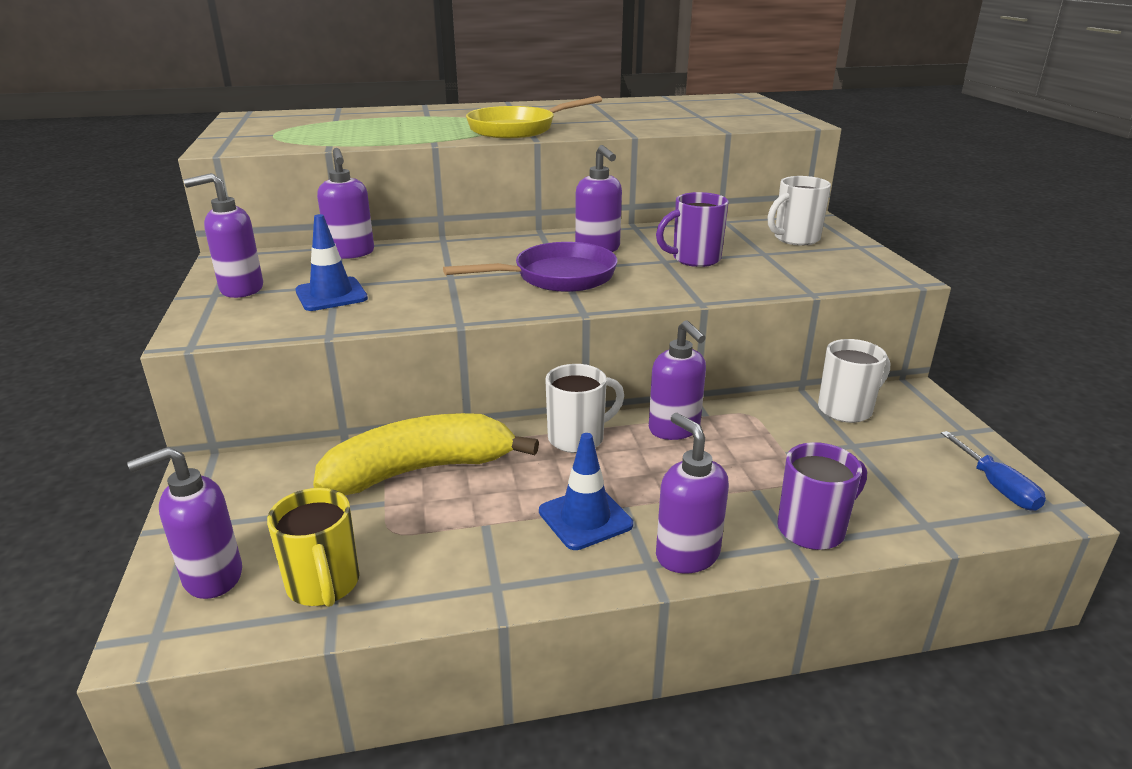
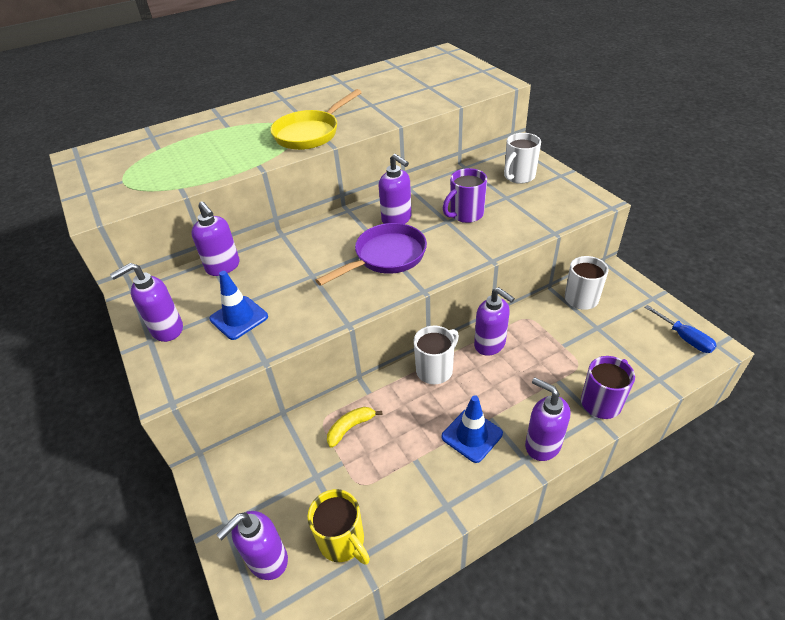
camera: 15 degrees left, 15 degrees up
yellow banana [313,413,539,495] -> yellow banana [327,407,382,448], size x0.44

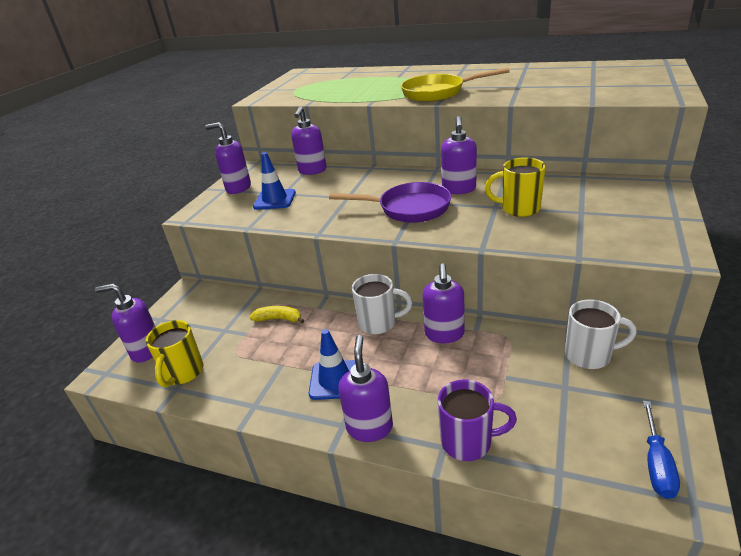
camera: 50 degrees right, 10 degrees down
purple mug [443,168,487,223] -> yellow mug [485,157,546,217]
white mug [504,133,541,184] -> none

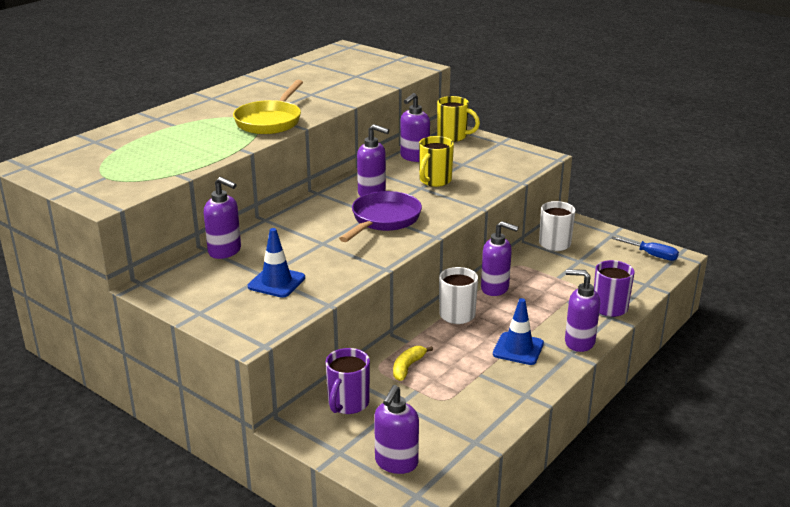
camera: 75 degrees left, 5 degrees down
yellow mug [146,320,203,388] -> yellow mug moved to [437,96,480,142]
purple soap dispenser [205,122,251,194] -> purple soap dispenser moved to [400,93,430,162]
none -> purple mug [325,348,370,414]

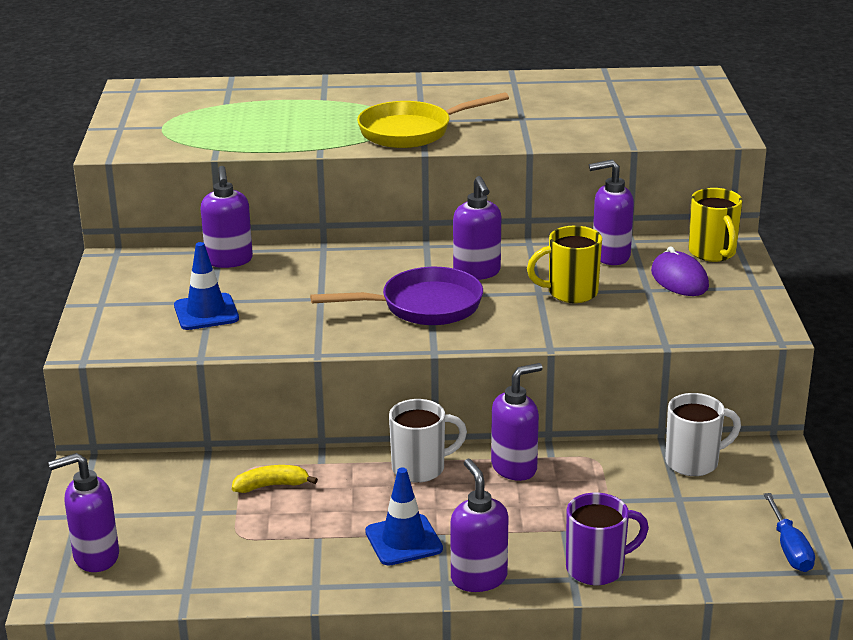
camera: 50 degrees right, 0 degrees up
purple mug [325,348,370,414] -> none
purple soap dispenser [481,221,519,296] -> purple soap dispenser turned 105 degrees counterclockwise [491,363,543,481]
none -> purple mouse [651,246,709,296]

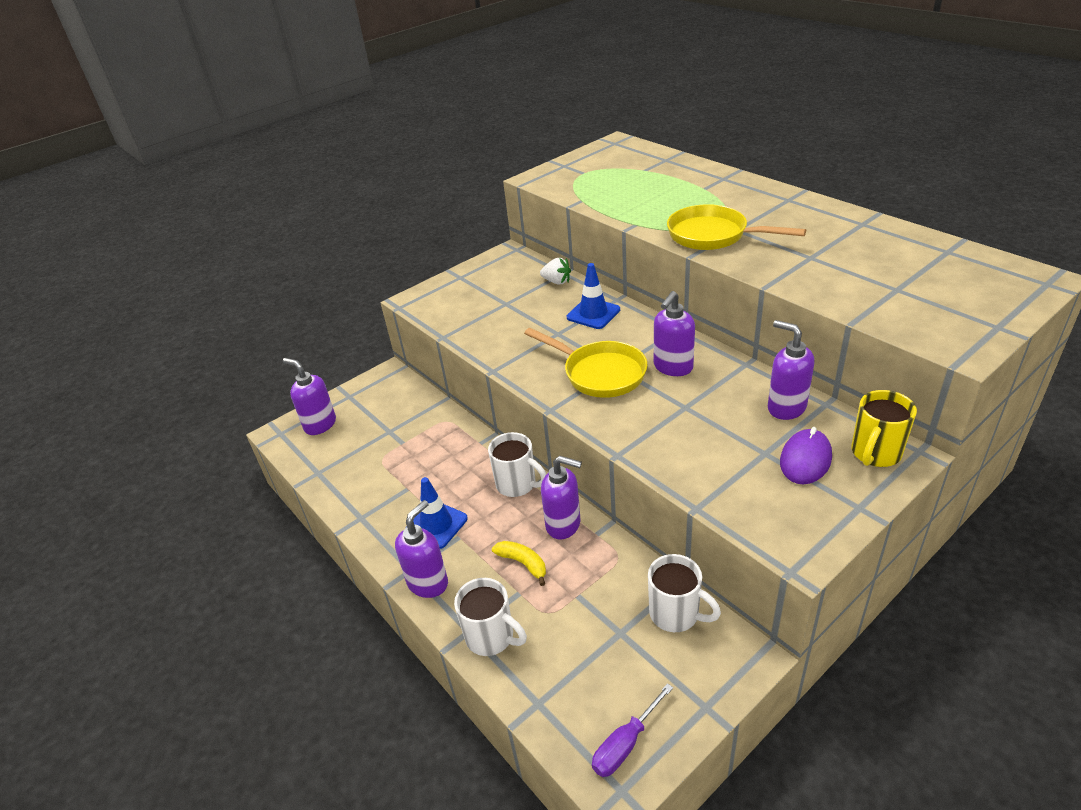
camera: 55 degrees right, 10 degrees up
blue traffic cone [174,242,239,330] -> blue traffic cone moved to [567,263,620,329]
purple soap dispenser [201,166,253,268] -> white strawberry [540,258,571,285]
yellow banana [232,465,318,493] -> yellow banana moved to [492,541,546,586]
purple pan [310,267,483,325] -> yellow pan [524,328,648,398]
yellow mug [527,226,602,303] -> none
purple mug [566,493,649,585] -> white mug [454,578,527,656]
blue screwdriver [763,493,815,572] -> purple screwdriver [592,683,673,777]

